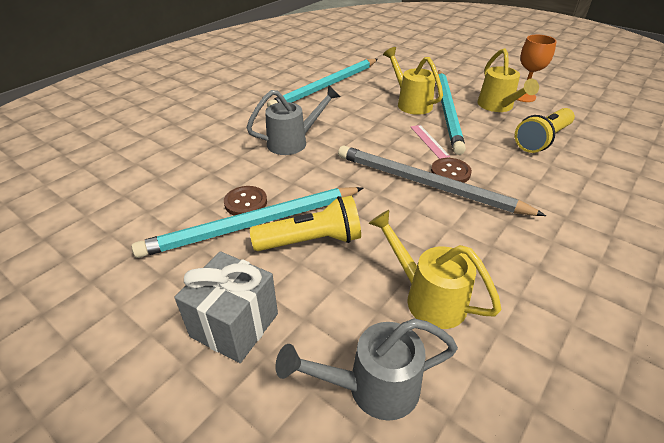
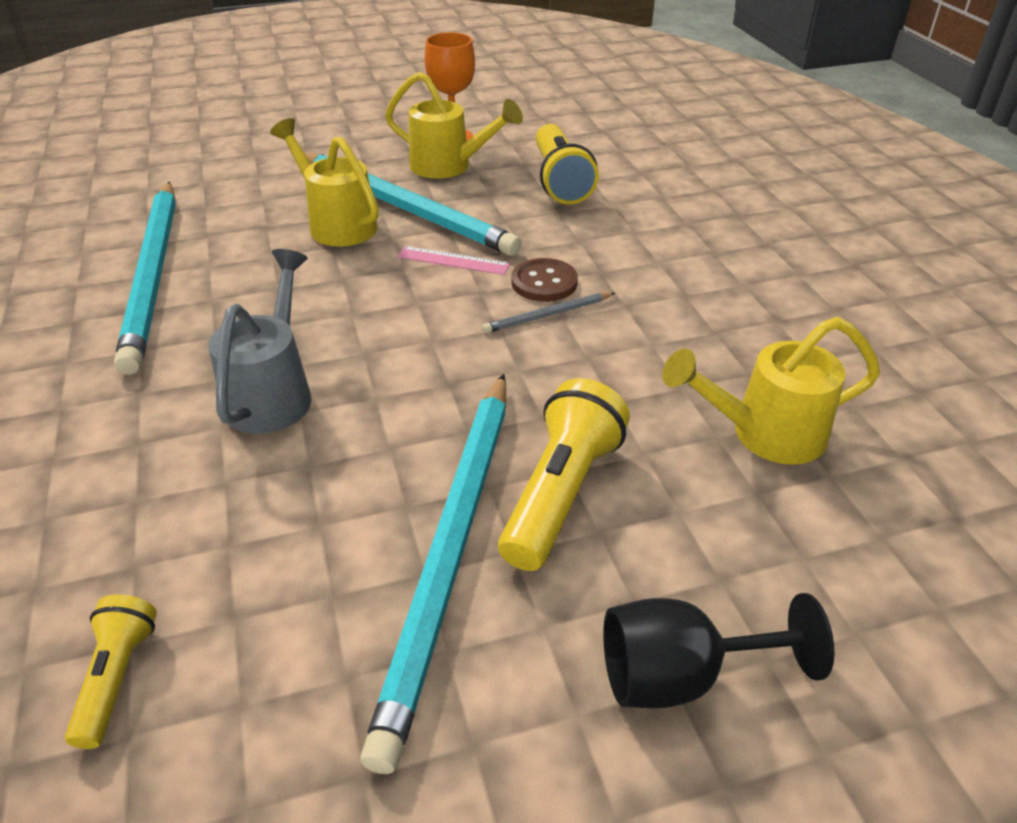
camera: 55 degrees left, 0 degrees up
grey gift [175,251,278,363] -> black goblet [603,593,834,708]
brown button [224,186,267,216] -> none
grey watering can [275,318,458,421] -> none
grey pencil [338,146,546,216] -> grey pencil [483,292,615,333], size x0.40
yellow watering can [383,47,443,115] -> yellow watering can turned 45 degrees clockwise [270,118,379,246]
none -> yellow flashlight [65,594,157,749]

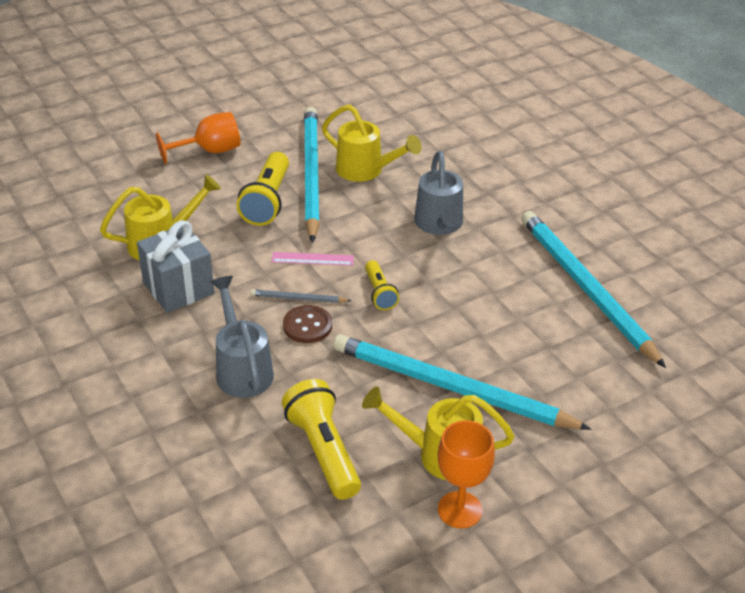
camera: 165 degrees right, 0 degrees up
yellow flashlight [65,594,157,749] -> yellow flashlight moved to [365,260,399,310]
yellow watering can [270,118,379,246] -> yellow watering can moved to [322,104,422,182]
pink ruler [397,246,510,275] -> pink ruler moved to [271,252,354,266]
grey pencil [483,292,615,333] -> grey pencil turned 135 degrees counterclockwise [250,289,351,303]
black goblet [603,593,834,708] -> orange goblet [156,112,241,164]
none -> grey gift [137,220,214,313]
none -> grey watering can [210,276,274,398]

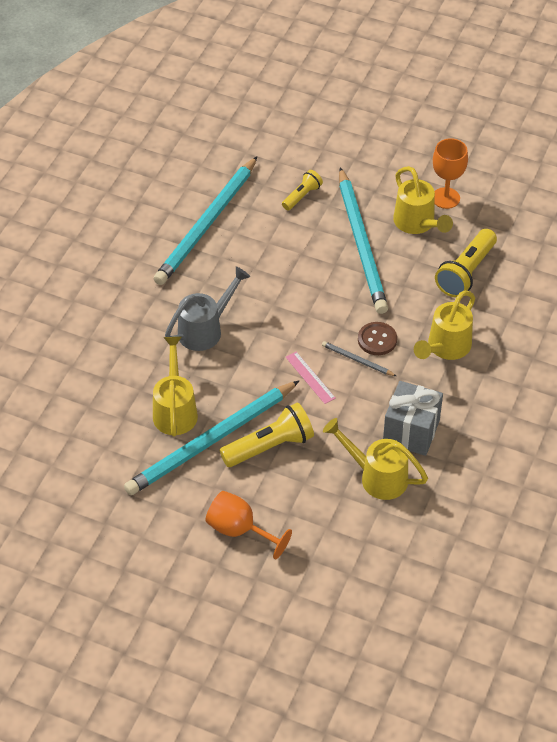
camera: 125 degrees left, 10 degrees up
grey watering can [210,276,274,398] -> yellow watering can [414,291,475,360]
grey pencil [250,289,351,303] -> grey pencil turned 150 degrees clockwise [322,341,396,376]
yellow flashlight [365,260,399,310] -> yellow flashlight moved to [282,170,323,210]

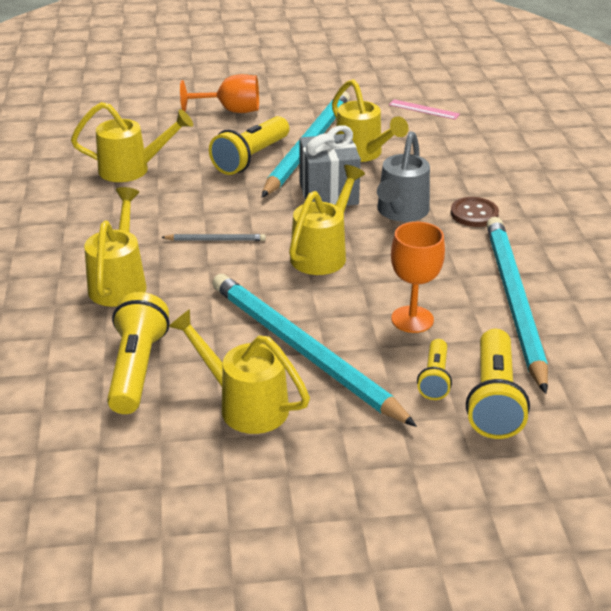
camera: 150 degrees right, 15 degrees down
pink ruler [286,352,336,404] -> pink ruler moved to [389,99,460,120]
brown button [358,322,397,355] -> brown button moved to [451,197,499,227]
grey gift [383,381,443,456] -> grey gift moved to [299,126,361,206]
orange goblet [433,138,468,209] -> orange goblet moved to [391,222,445,333]
none -> yellow watering can [289,165,365,275]
none -> yellow flashlight [466,329,530,439]

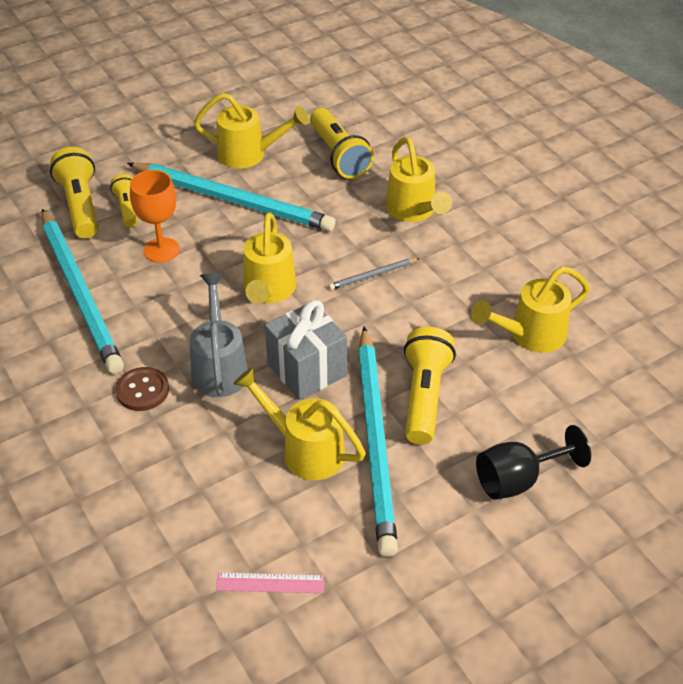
camera: 155 degrees right, 10 degrees up
orange goblet [180,74,259,113] -> black goblet [476,425,591,500]

